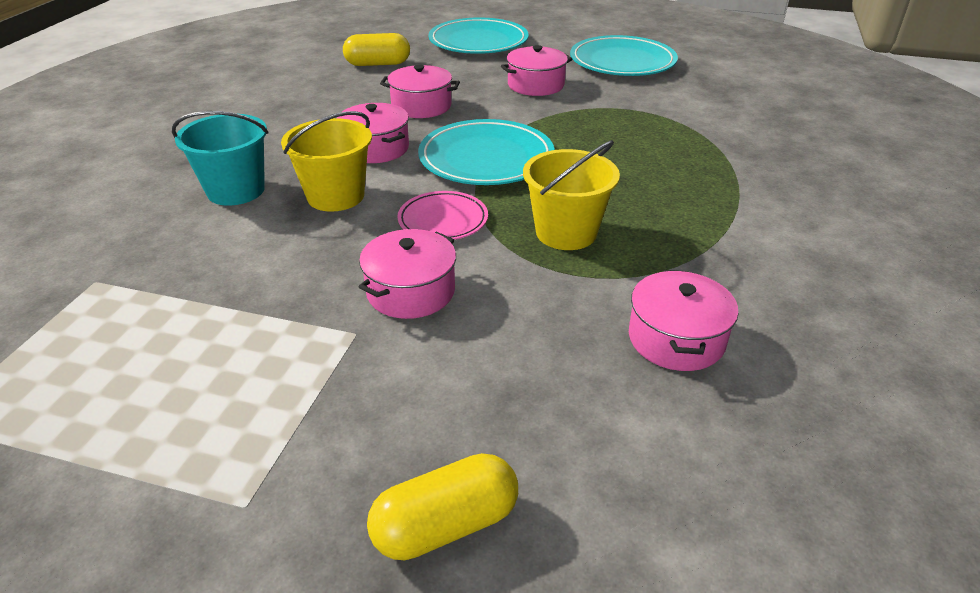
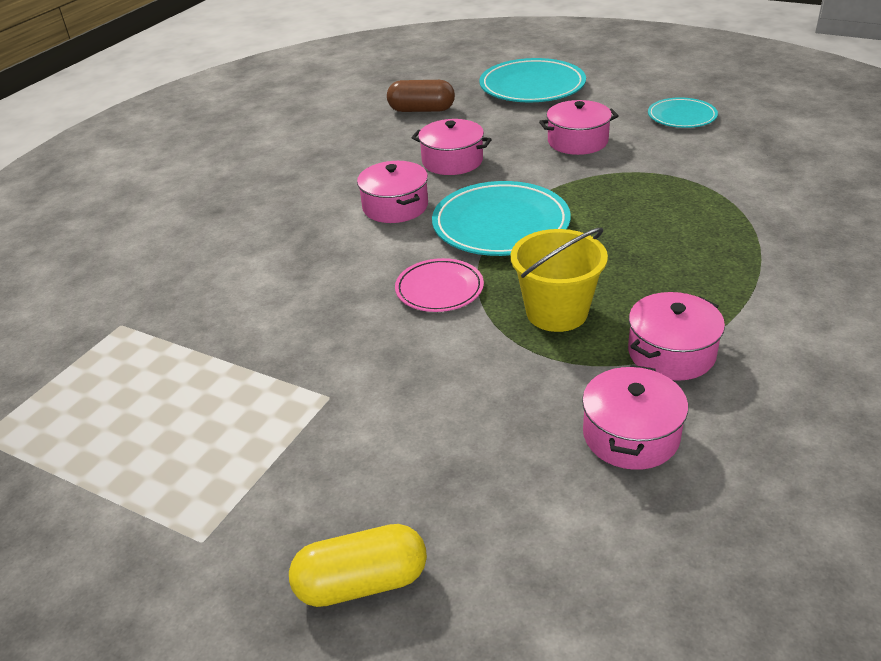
camera: 15 degrees right, 0 degrees up
turquoise bucket [172,111,268,206] -> none
yellow bucket [281,111,372,212] -> none
yellow capsule [343,33,410,66] -> brown capsule [387,80,455,112]
pink pot [359,229,456,319] -> pink pot moved to [628,292,725,381]
turquoise plate [570,35,678,76] -> turquoise plate [648,97,718,128], size x0.59

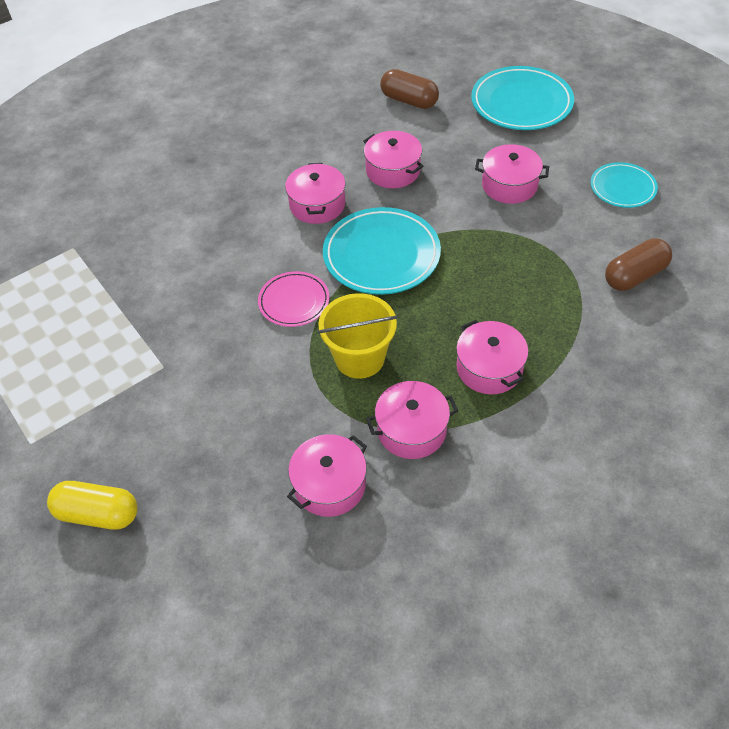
camera: 25 degrees right, 15 degrees up
none -> pink pot [456,320,528,394]
none -> brown capsule [605,238,672,291]

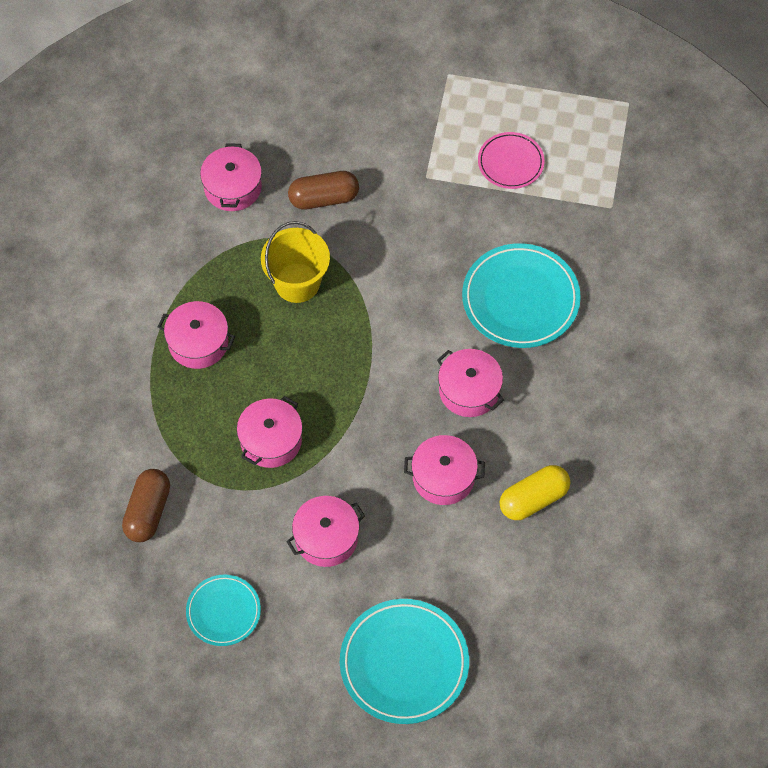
camera: 135 degrees right, 10 degrees up
yellow capsule [47,481,137,530] -> yellow capsule moved to [500,465,570,520]
pink plate [258,271,329,327] -> pink plate moved to [478,132,544,189]
turquoise plate [323,207,441,295] -> turquoise plate moved to [462,243,581,348]
pink pot [366,381,458,459] -> pink pot moved to [237,396,303,468]
brown capsule [380,69,439,109] -> brown capsule moved to [288,171,359,209]

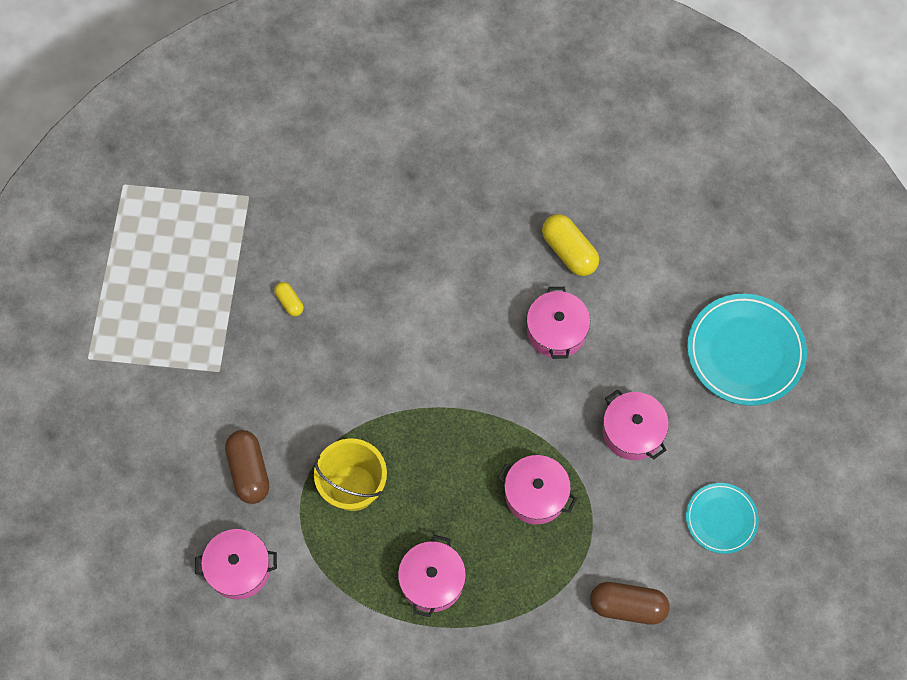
camera: 95 degrees left, 5 degrees up
pink pot [437,349,504,417] -> none
turquoise plate [462,243,581,348] -> none
pink plate [478,132,544,189] -> none
none -> yellow capsule [274,282,304,316]

